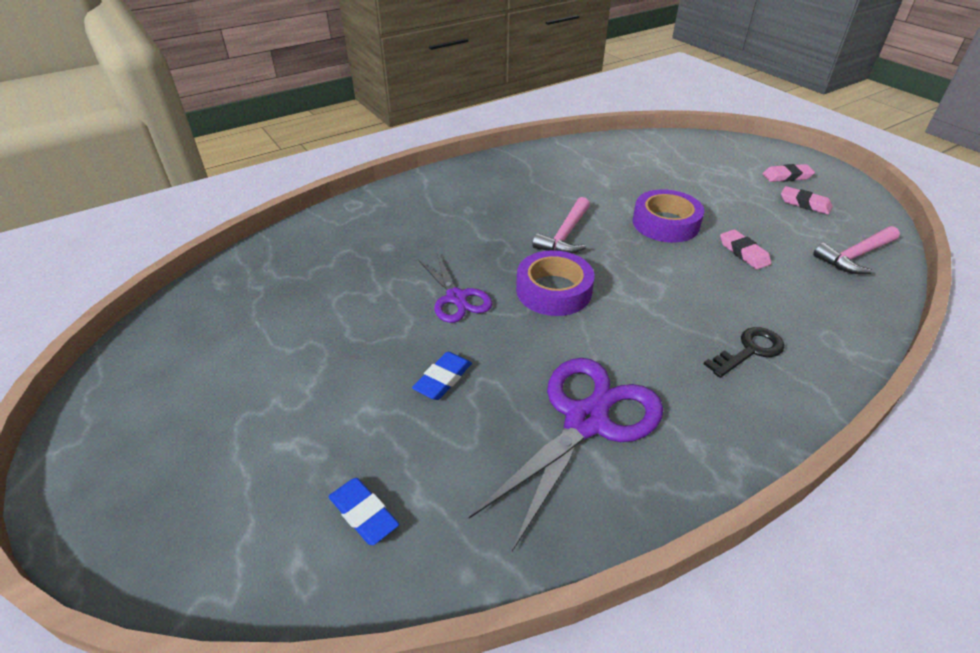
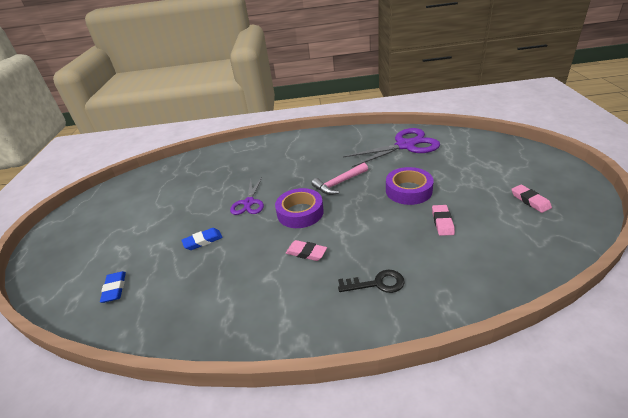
camera: 35 degrees right, 5 degrees down
purple scissors [469,358,663,551] -> purple scissors moved to [343,128,440,167]
pink eraser [763,164,815,182] -> pink eraser moved to [286,240,327,261]
pink hammer [813,226,900,274] -> none

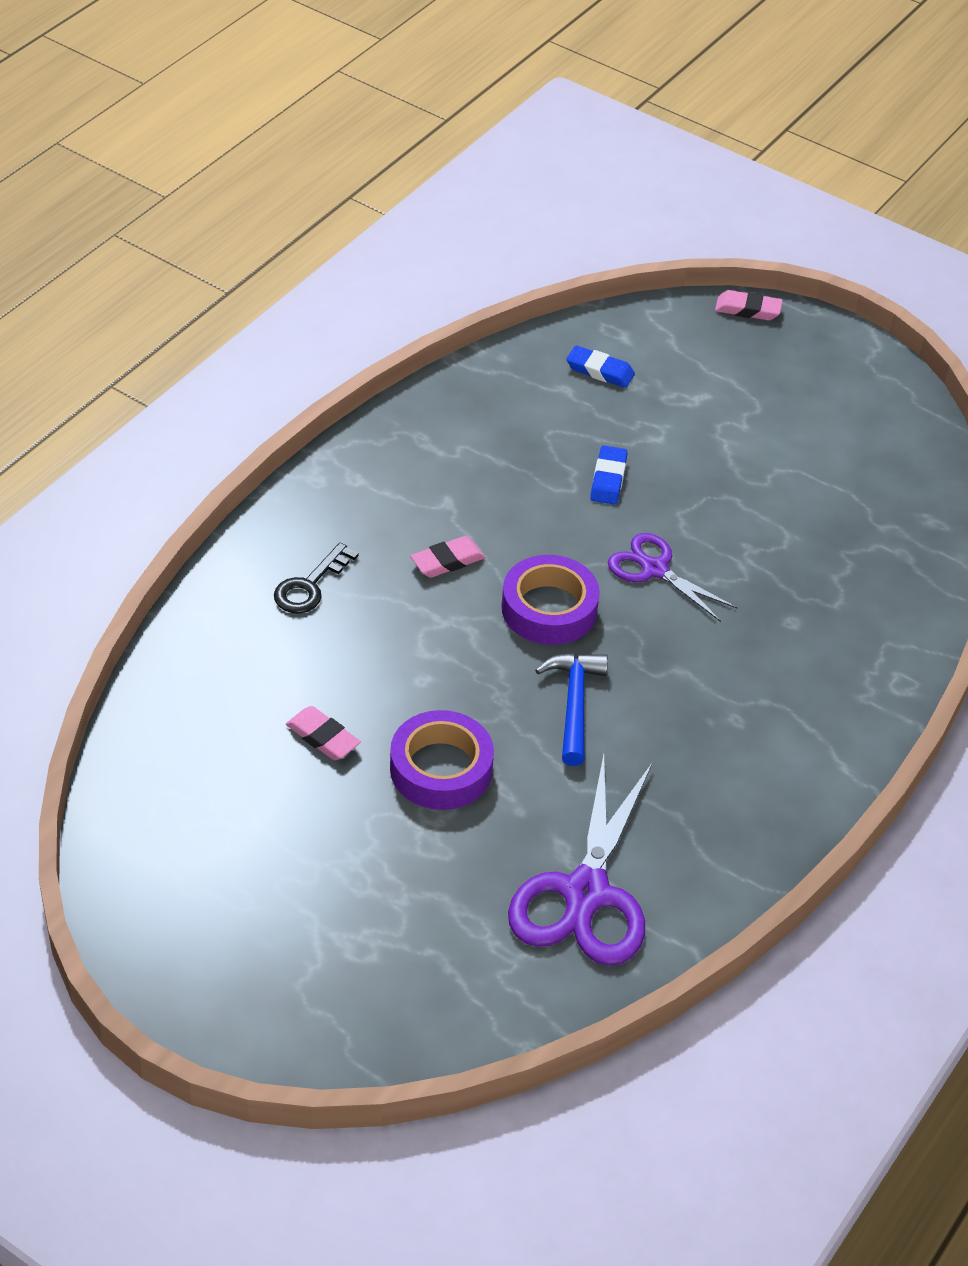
camera: 120 degrees right, 10 degrees up
pink hammer [311,163,368,195] -> blue hammer [535,653,608,766]
pink eraser [511,185,552,213] -> pink eraser moved to [715,290,783,321]

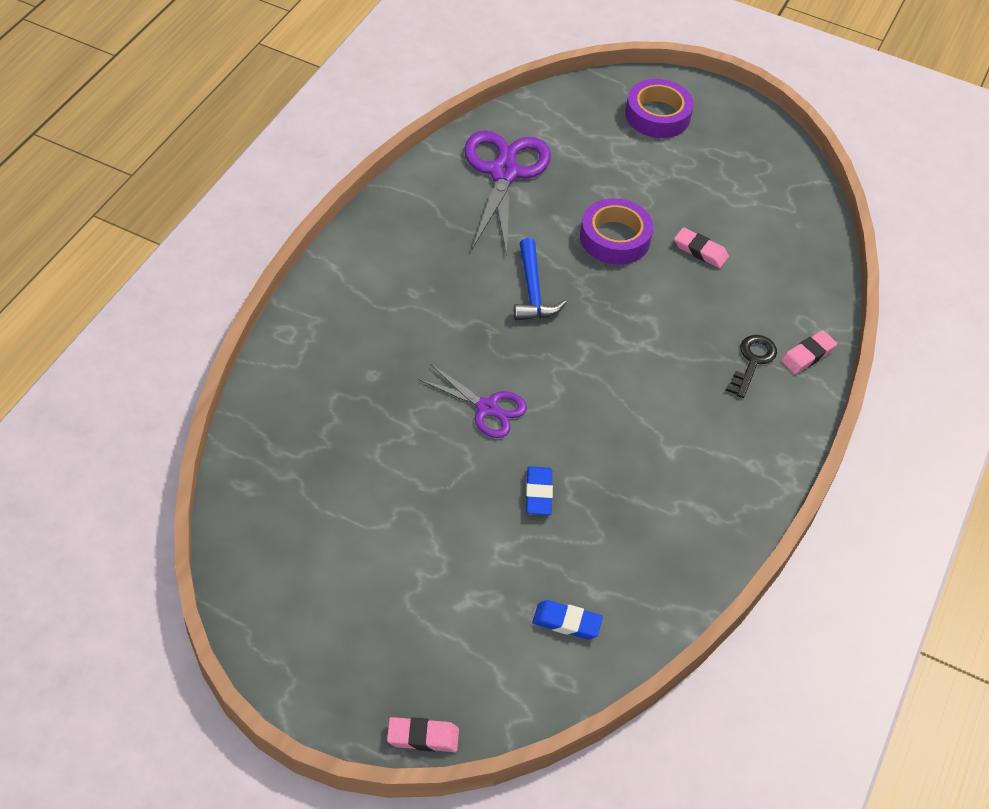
camera: 170 degrees right, 5 degrees up
pink eraser [410,536,485,578] -> pink eraser moved to [781,330,837,374]
purple tape [501,555,600,645] -> purple tape moved to [625,79,694,138]

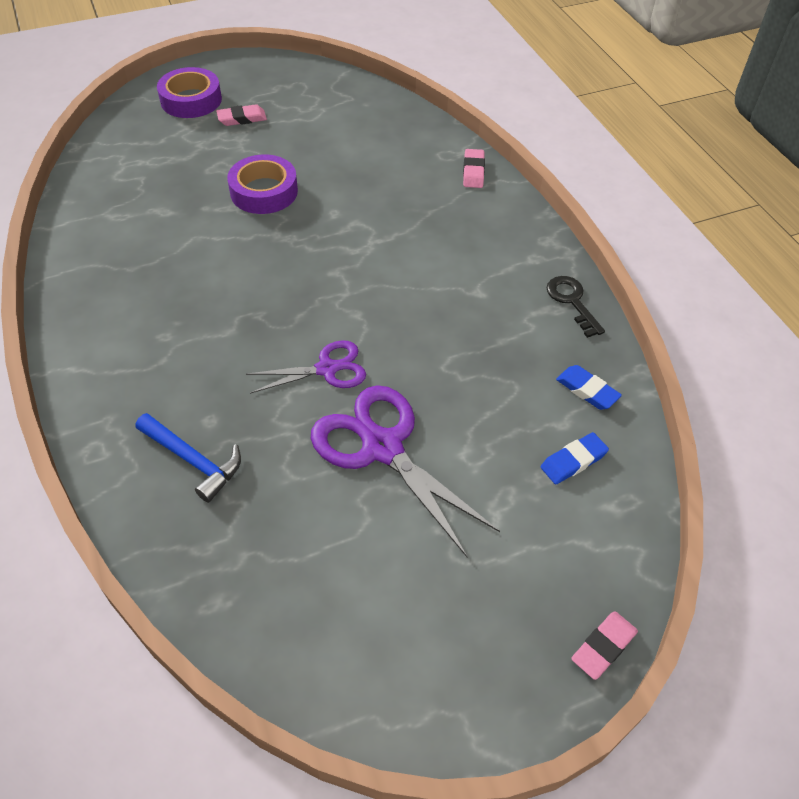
camera: 45 degrees left, 0 degrees up
purple scissors [464,131,551,257] -> purple scissors moved to [311,385,500,557]
blue hammer [514,238,566,320] -> blue hammer moved to [136,413,241,503]
blue eraser [526,466,553,515] -> blue eraser moved to [556,365,622,410]
pink eraser [674,227,729,268] -> pink eraser moved to [216,104,267,126]
black key [726,335,777,398] -> black key moved to [547,276,605,338]

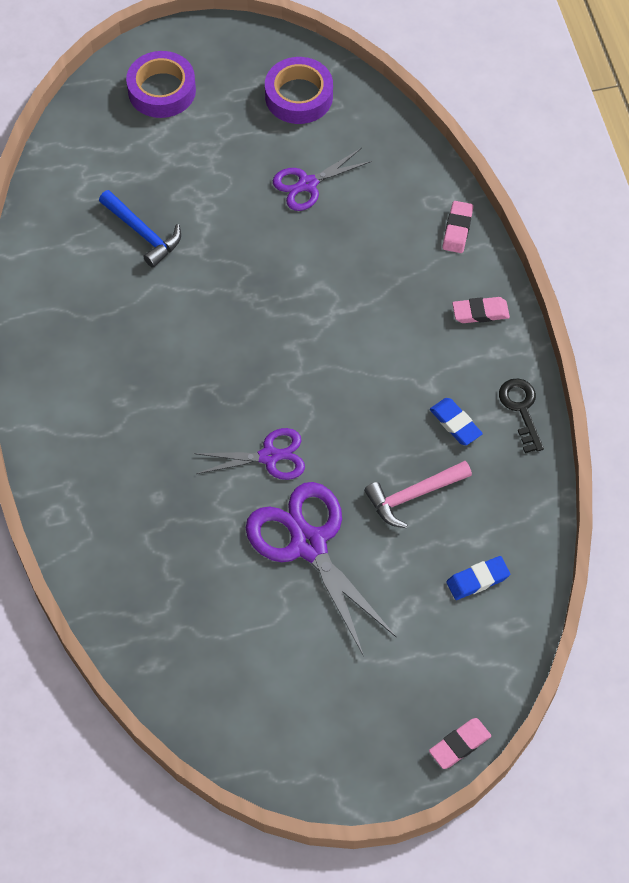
camera: 10 degrees right, 10 degrees up
blue hammer [136,413,241,503] -> blue hammer moved to [99,190,181,268]
pink eraser [216,104,267,126] -> pink eraser moved to [452,297,510,323]
purple tape [227,154,298,214] -> purple tape moved to [265,57,333,124]
blue eraser [556,365,622,410] -> blue eraser moved to [430,398,483,445]
none -> purple scissors [273,148,372,211]
none -> pink hammer [364,461,472,528]

